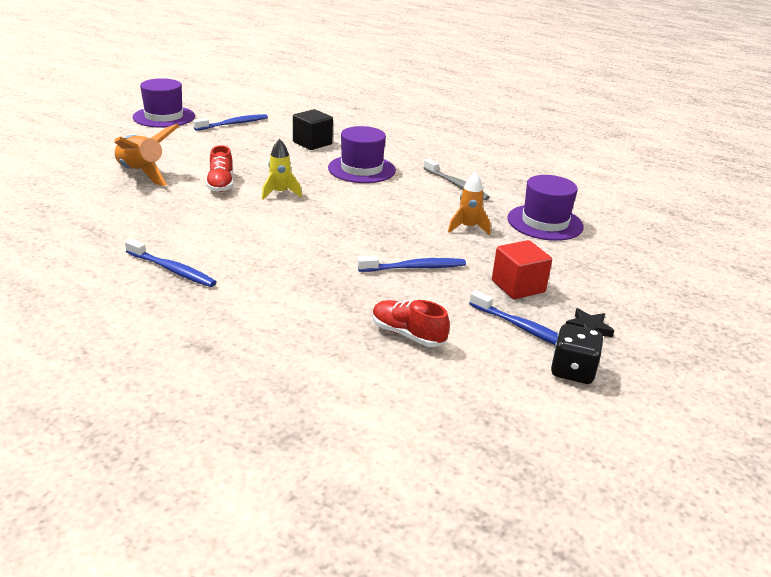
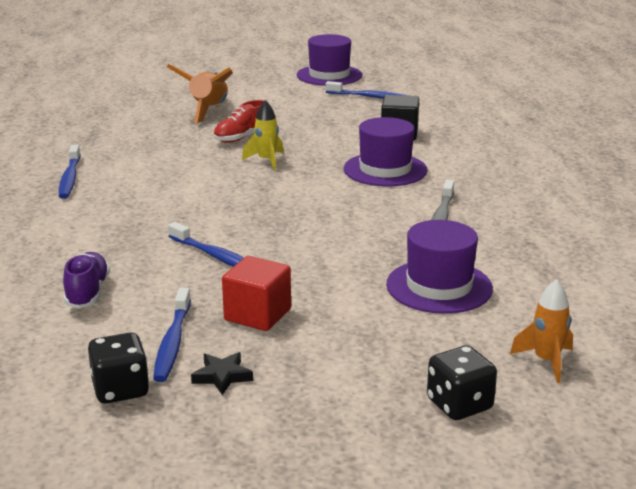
camera: 55 degrees right, 5 degrees down
red shoe [372,300,450,347] -> purple shoe [63,252,110,309]
orange rocket [448,172,491,235] -> orange rocket moved to [510,279,573,383]
none -> black dice [427,345,497,420]

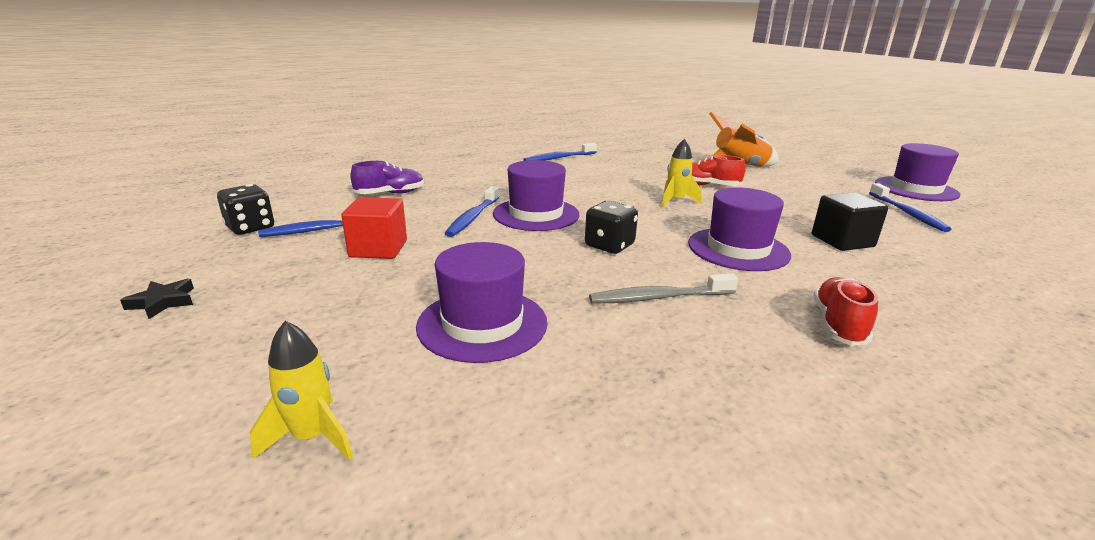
camera: 65 degrees right, 0 degrees up
black star [191,352,253,395] -> black star moved to [120,279,194,319]
black dice [427,345,497,420] -> black dice moved to [585,201,638,254]
orange rocket [510,279,573,383] -> yellow rocket [250,321,353,460]
none -> purple hat [493,160,579,231]
none -> red shoe [813,277,878,346]

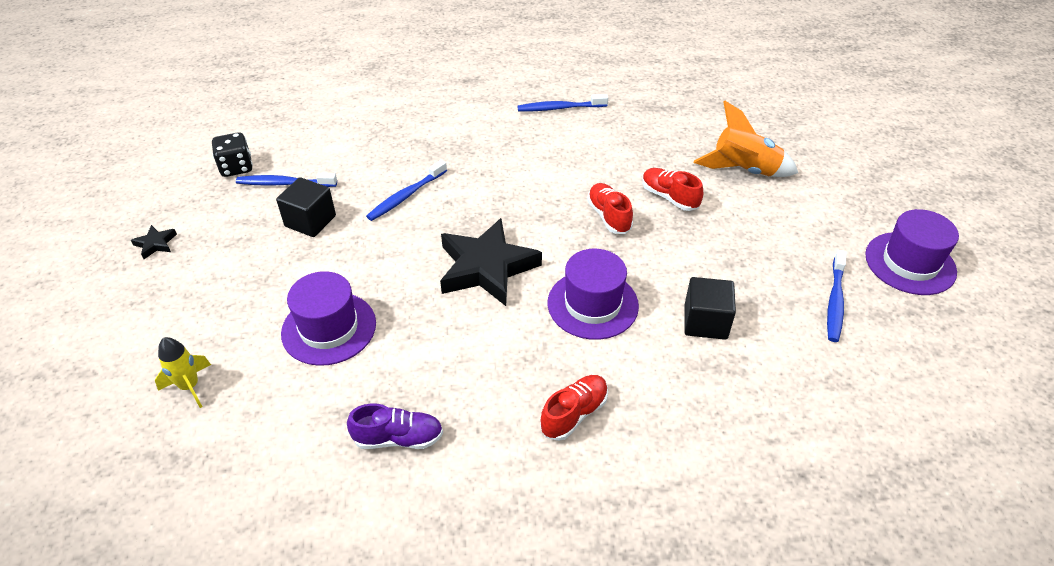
camera: 25 degrees right, 20 degrees up
red cube [341,197,407,259] -> black cube [276,177,336,237]
purple shoe [350,161,424,194] -> purple shoe moved to [347,403,443,449]
purple hat [493,160,579,231] -> none
black dice [585,201,638,254] -> black star [440,218,542,306]
grey toothbrush [589,273,738,304] -> none
yellow rocket [662,138,701,207] -> red shoe [587,183,633,234]

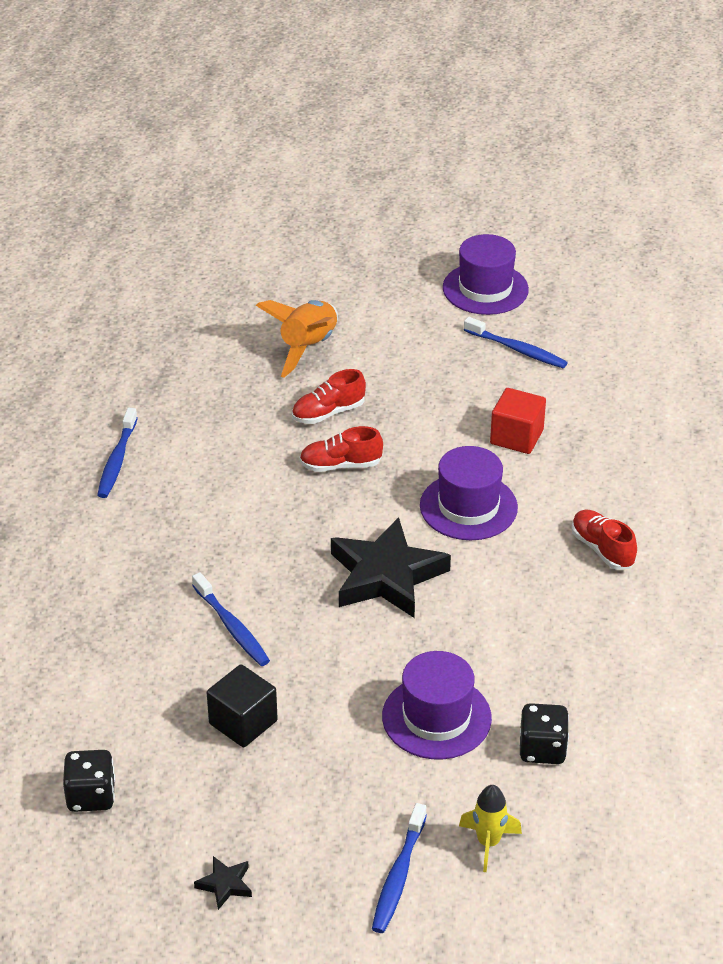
camera: 75 degrees left, 5 degrees down
blue toothbrush [236,173,337,187] -> blue toothbrush moved to [372,803,427,933]
purple shoe [347,403,443,449] -> none
black cube [684,277,736,340] -> red cube [490,388,546,454]
none -> black dice [520,703,569,764]

